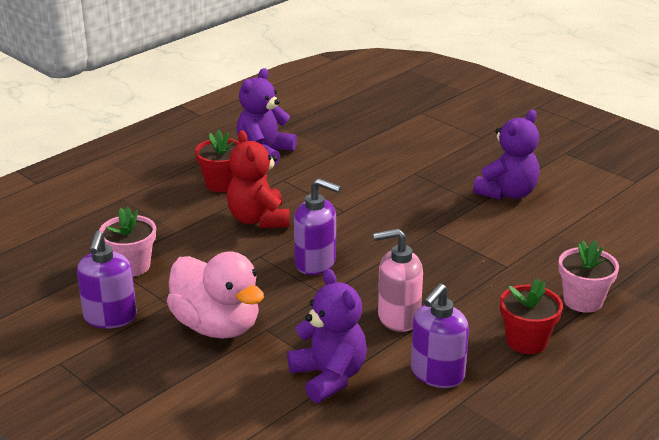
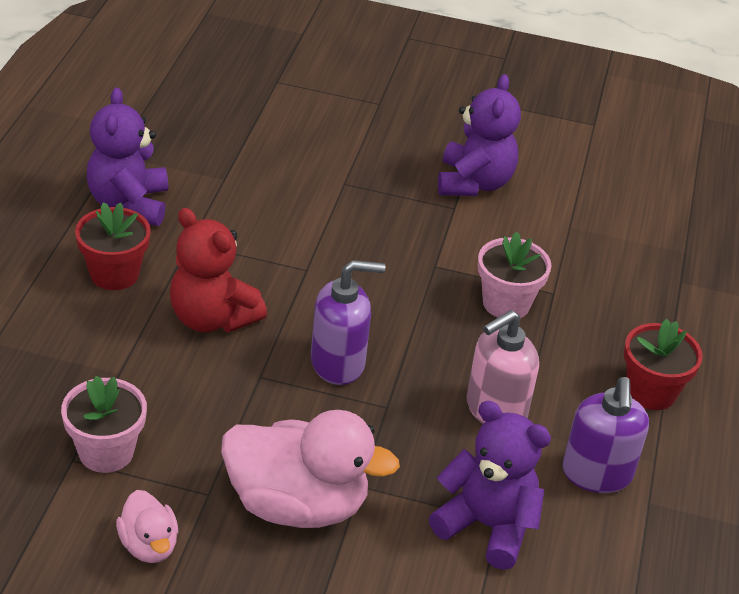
camera: 35 degrees left, 10 degrees up
purple soap dispenser [77,231,137,329] -> pink duck [116,490,178,563]
pink flower pot [558,240,619,313] -> pink flower pot moved to [478,232,551,318]

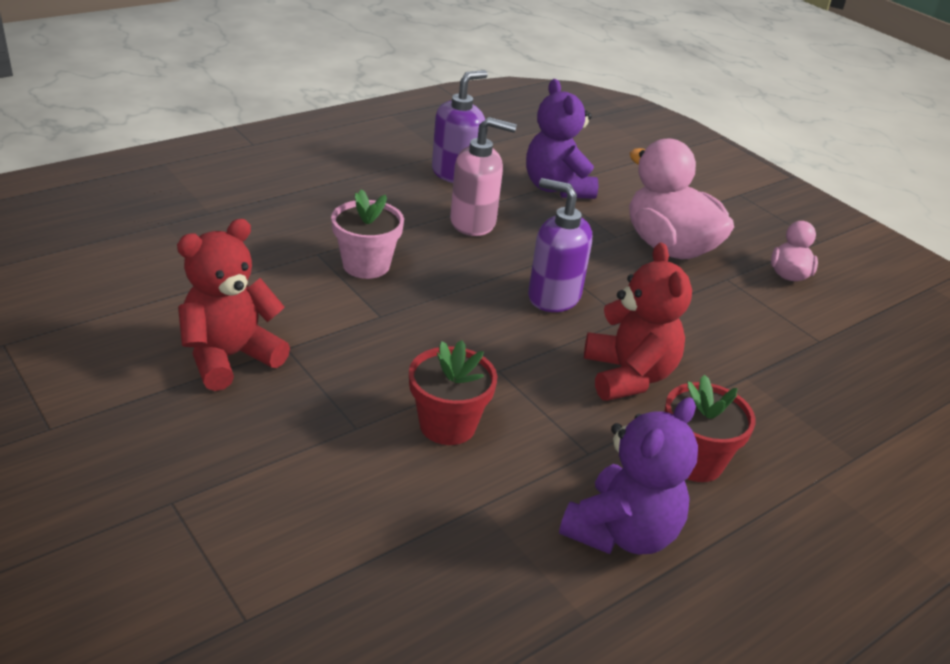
camera: 140 degrees left, 5 degrees down
pink flower pot [61,376,147,473] -> none
purple teddy bear [438,74,521,196] -> red teddy bear [177,219,290,391]
red flower pot [624,319,703,410] -> red flower pot moved to [409,340,497,445]

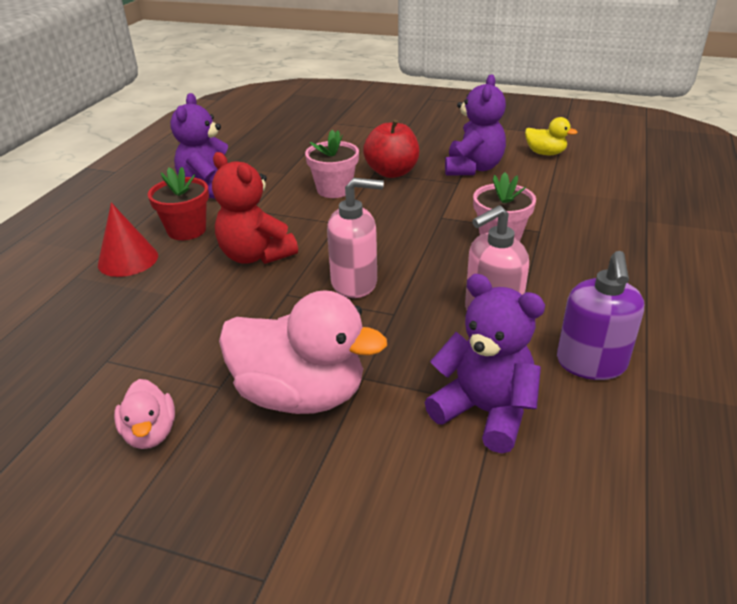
camera: 150 degrees right, 0 degrees up
red teddy bear [177,219,290,391] -> purple teddy bear [445,74,506,175]
red flower pot [409,340,497,445] -> pink flower pot [305,130,359,198]
purple soap dispenser [528,178,592,312] -> pink soap dispenser [327,178,384,298]
none -> red cone [98,203,158,277]
none -> red apple [363,120,419,178]
none -> yellow duck [525,117,578,155]

